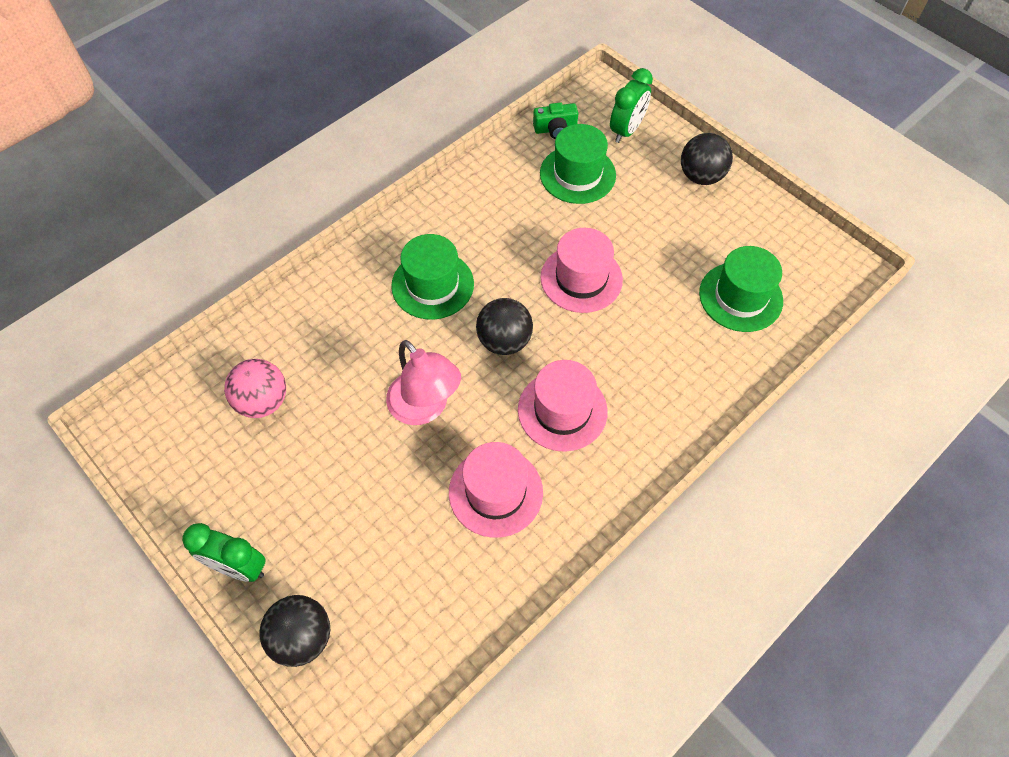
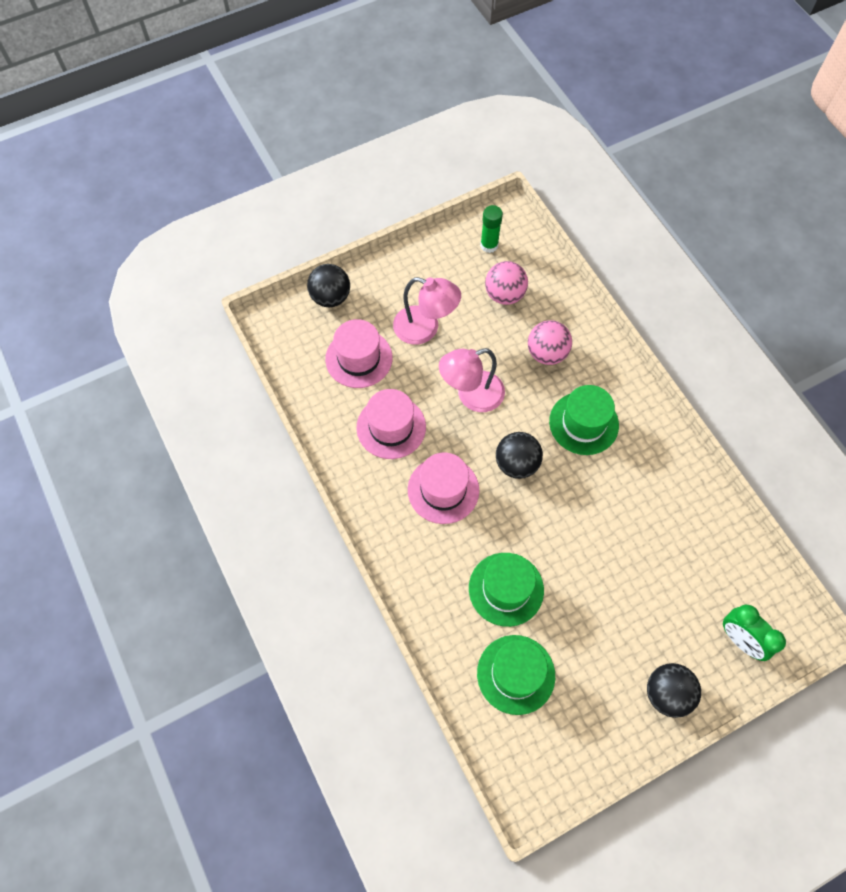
camera: 105 degrees right, 5 degrees up
green clock [182,523,266,582] -> none
green camera [533,103,578,139] -> none
green hat [540,124,616,204] -> green hat moved to [469,553,544,627]
pink hat [541,228,623,313] -> pink hat moved to [325,319,393,388]
none -> pink lamp [393,277,461,345]
none -> green glue stick [480,205,503,253]
none -> pink ball [528,320,572,365]

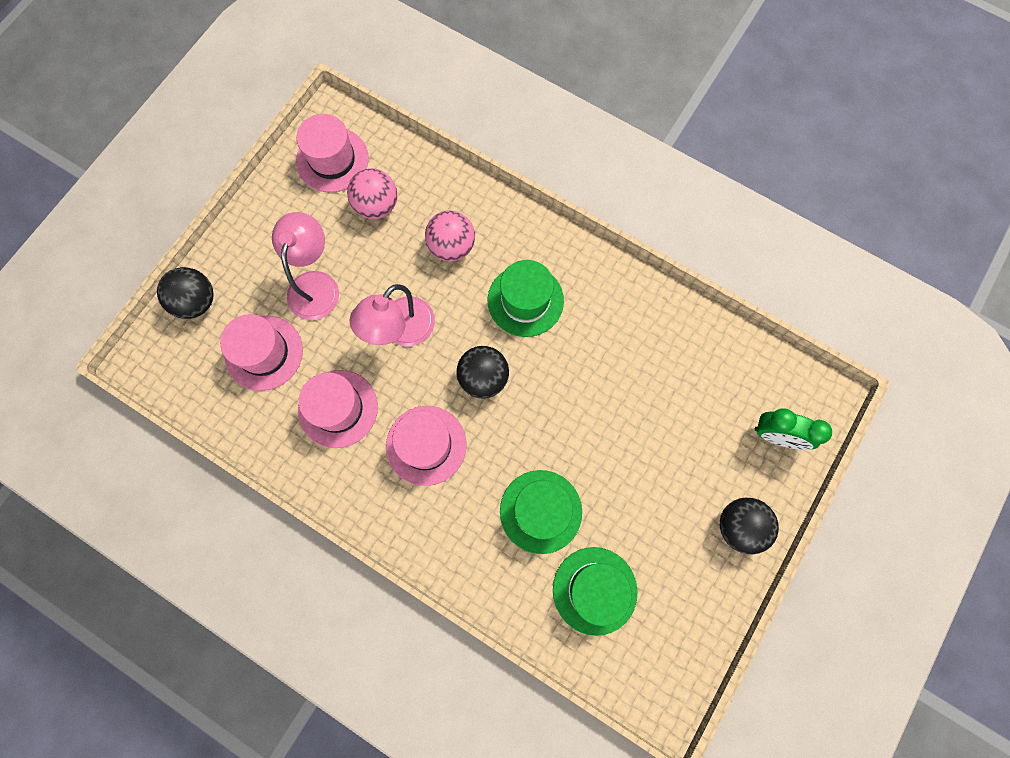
camera: 30 degrees left, 10 degrees up
pink lamp [393,277,461,345] -> pink lamp turned 75 degrees counterclockwise [272,212,339,320]
green glue stick [480,205,503,253] -> pink hat [296,114,369,193]

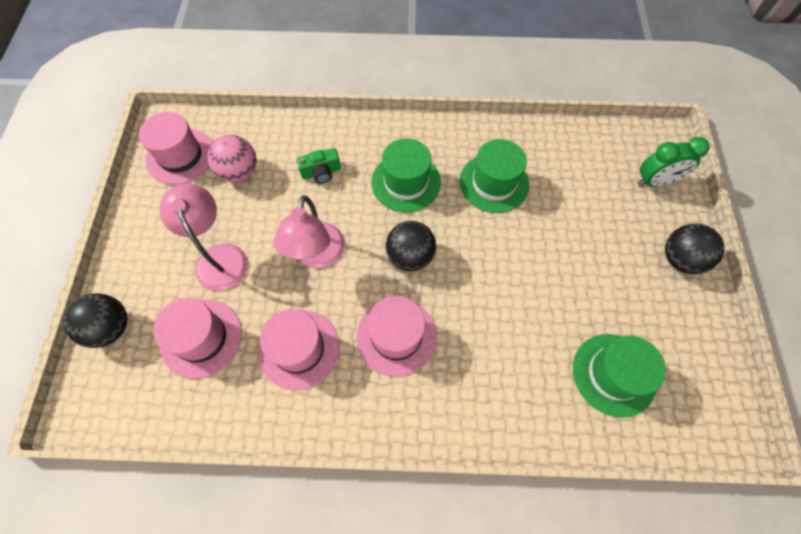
camera: 30 degrees left, 10 degrees down
pink ball [425,210,475,262] -> green camera [296,148,341,184]
green hat [500,470,582,554] -> green hat moved to [459,139,529,213]

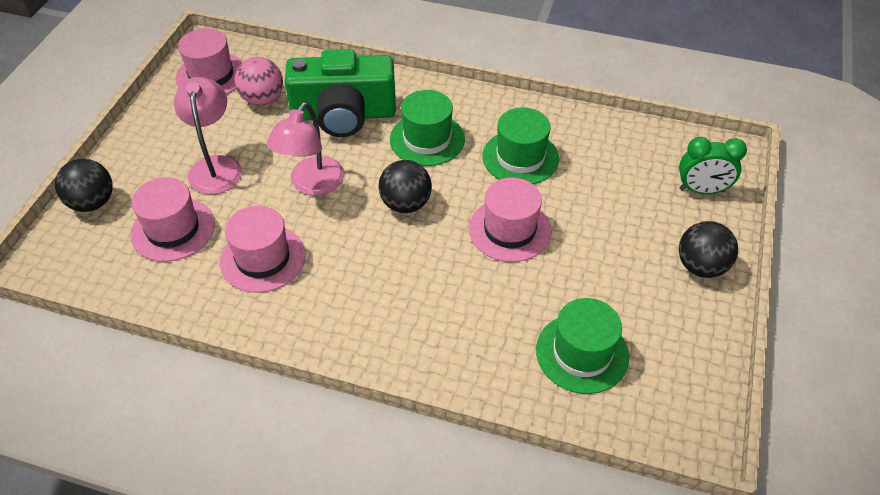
camera: 15 degrees right, 15 degrees down
green camera [296,148,341,184] -> green camera [284,49,396,137], size x2.43
pink hat [356,296,437,377] -> pink hat moved to [469,178,552,262]

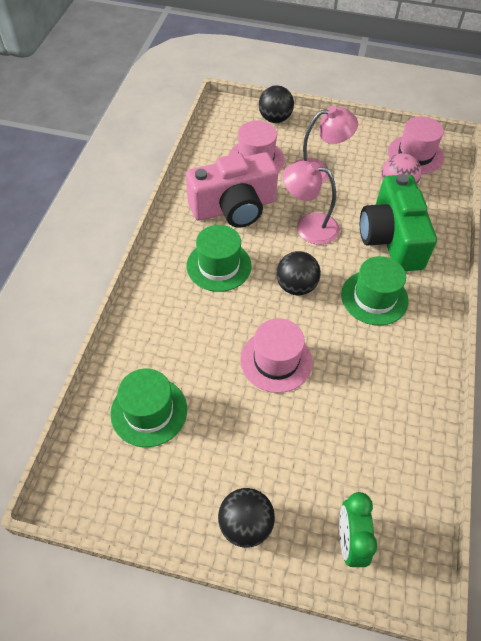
camera: 85 degrees right, 5 degrees up
pink hat [220,206,306,293] -> pink camera [186,152,278,228]
green hat [482,107,559,184] -> green hat moved to [187,225,252,292]

